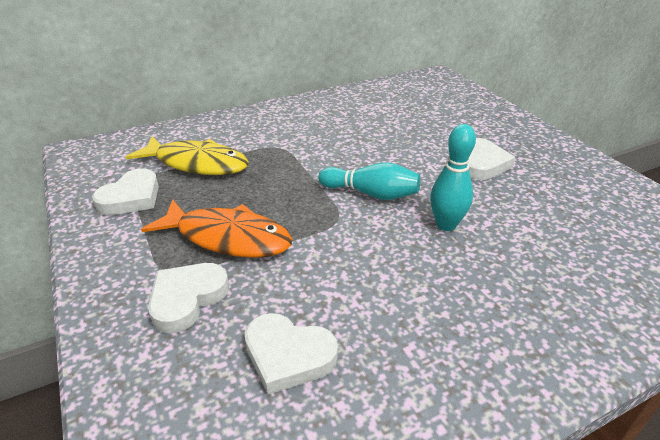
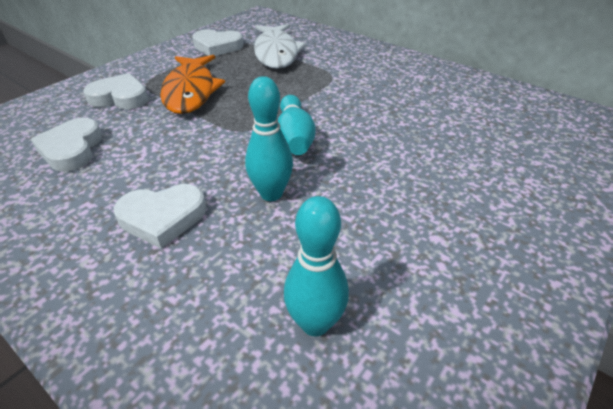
camera: 65 degrees right, 5 degrees up
yellow fish [126,136,249,175] -> white fish [254,24,306,69]
white heart [468,138,515,180] -> white heart moved to [113,184,207,249]
none -> turquoise bowling pin [284,196,349,337]

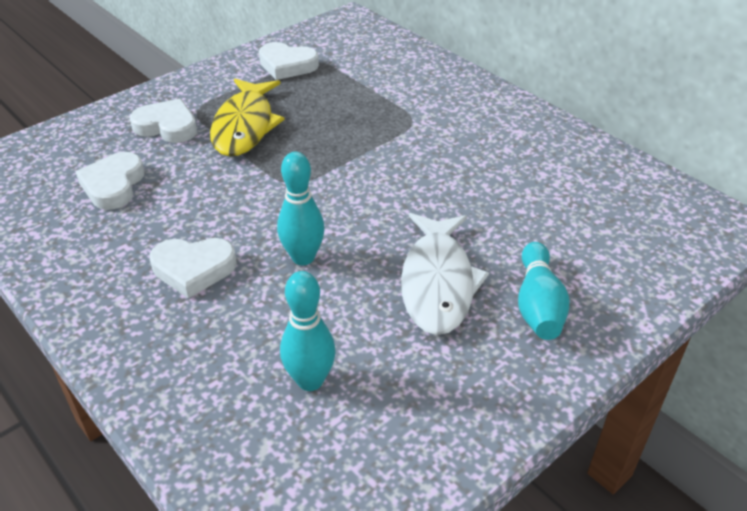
camera: 10 degrees right, 0 degrees up
orange fish [160,55,225,114] -> yellow fish [210,79,285,157]
white fish [254,24,306,69] -> white fish moved to [401,213,489,335]
turquoise bowling pin [278,95,316,155] -> turquoise bowling pin moved to [518,242,570,340]

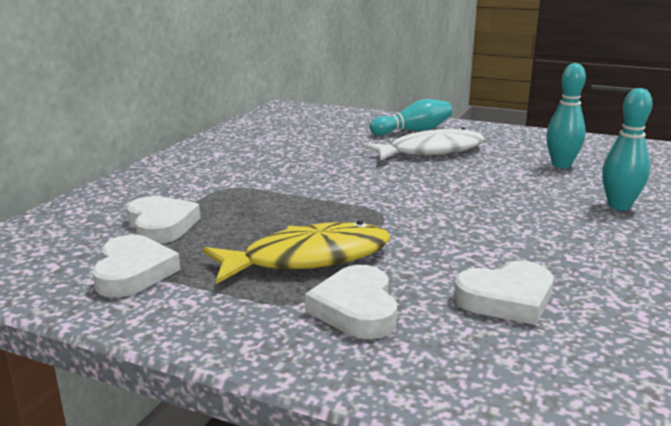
camera: 115 degrees left, 20 degrees down
white heart [150,238,237,298] -> white heart moved to [127,196,200,244]
turquoise bowling pin [277,152,325,265] -> turquoise bowling pin moved to [602,88,653,210]

